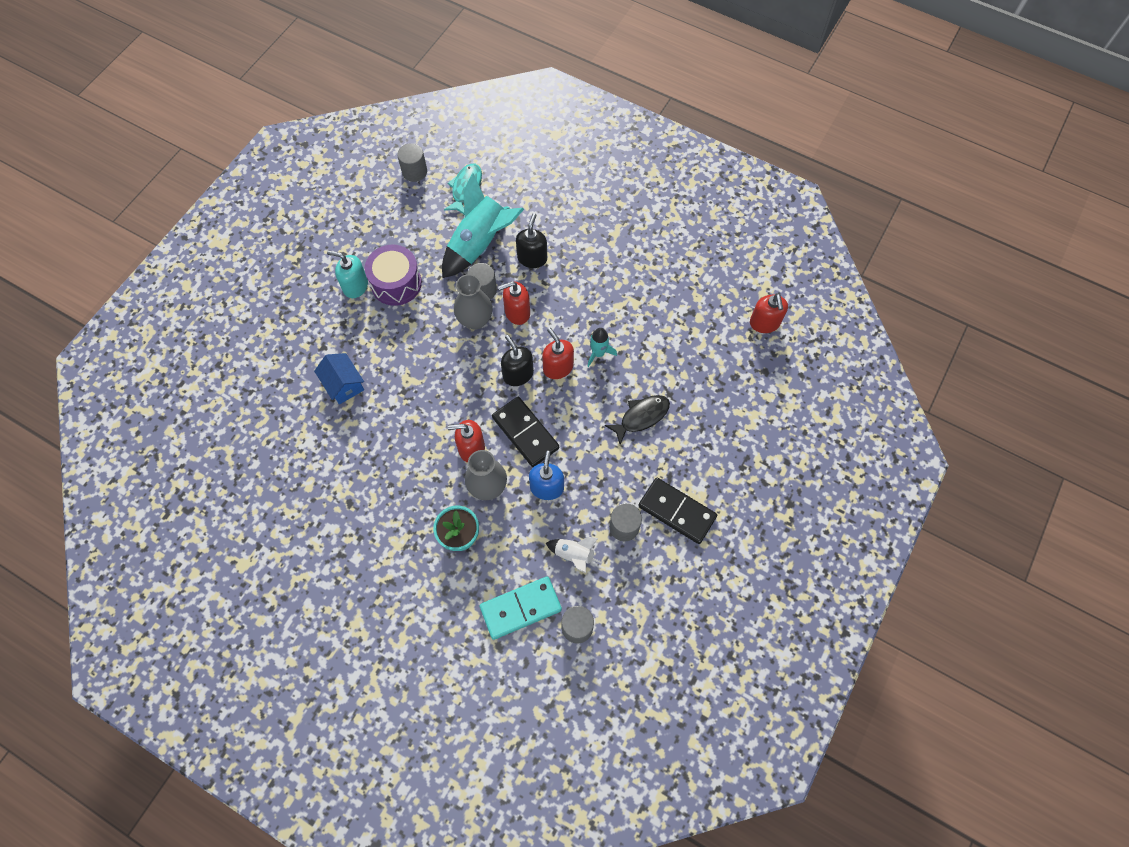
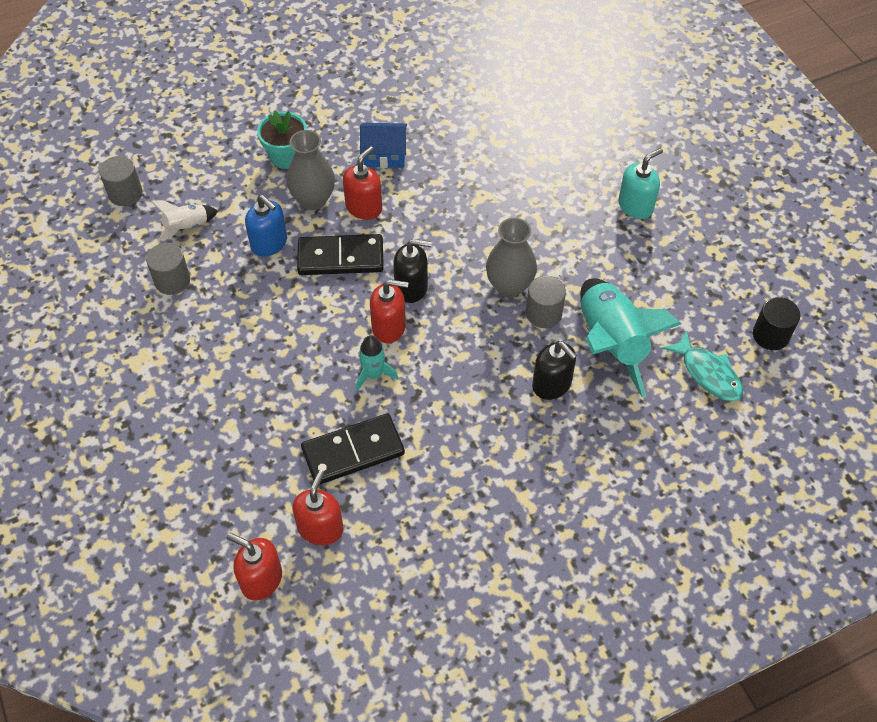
camera: 125 degrees right, 10 degrees down
blue house [314,353,364,405] -> blue house moved to [360,123,407,168]
purple drum [364,245,422,306] -> none
grey cylinder [397,143,427,182] -> black cylinder [753,297,800,350]
turquoise domino [479,576,562,640] -> none
red soap dispenser [498,281,530,325] -> red soap dispenser moved to [292,470,343,545]
black fish [605,395,670,445] -> none
black domino [638,478,717,544] -> black domino moved to [301,413,405,484]

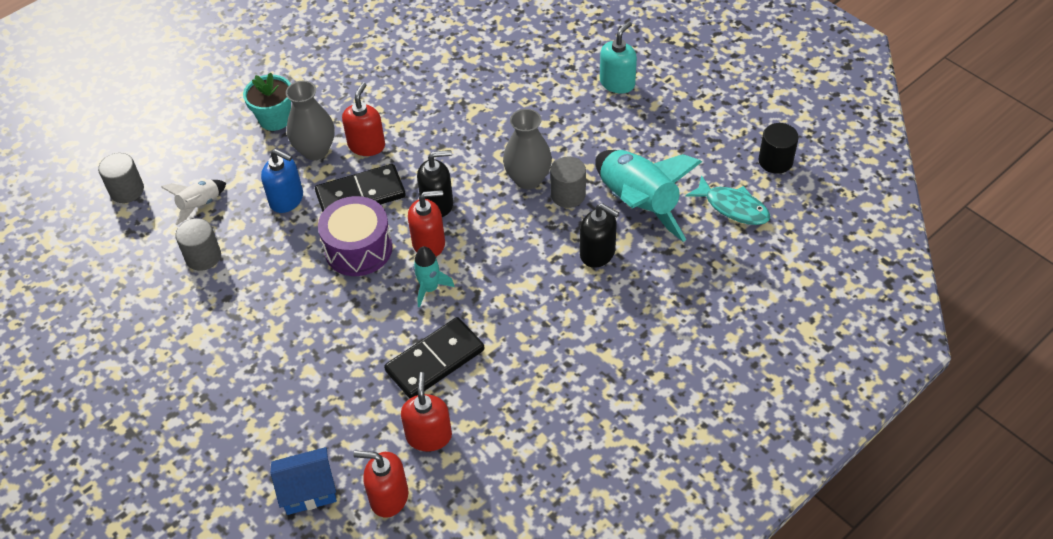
camera: 15 degrees left, 5 degrees down
blue house [360,123,407,168] -> blue house moved to [271,447,337,515]
none -> purple drum [318,196,393,276]

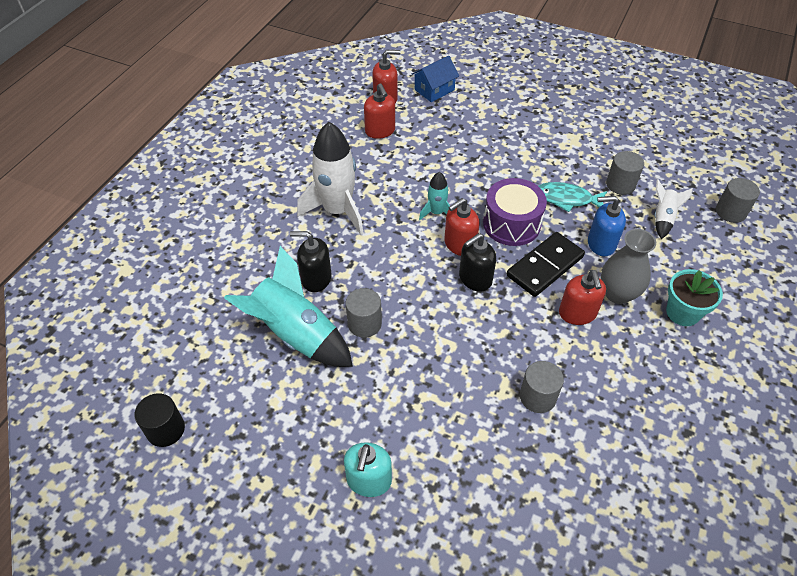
camera: 155 degrees right, 0 degrees up
black domino [384,317,484,398] -> none
grey vase [503,109,552,189] -> none
turquoise fish [685,175,770,225] -> turquoise fish moved to [539,182,607,212]
none -> white rocket [297,122,364,235]
none -> grey cylinder [520,361,564,413]

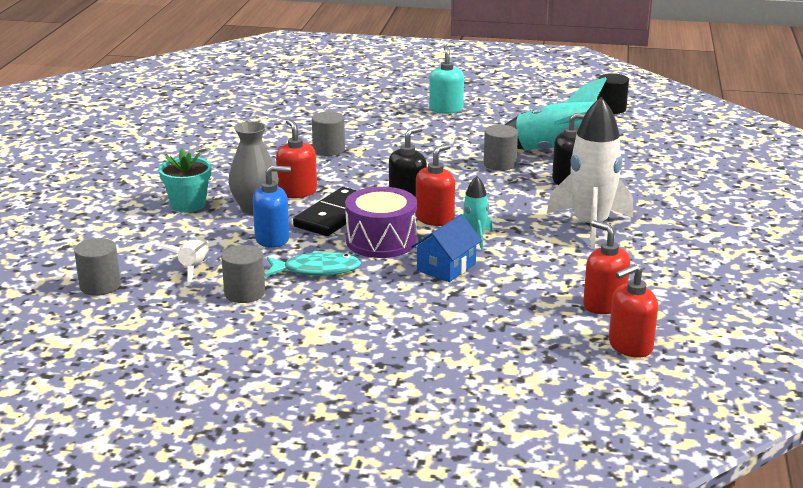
camera: 165 degrees right, 25 degrees down
blue house [412,56,459,102] -> blue house moved to [412,214,482,282]

